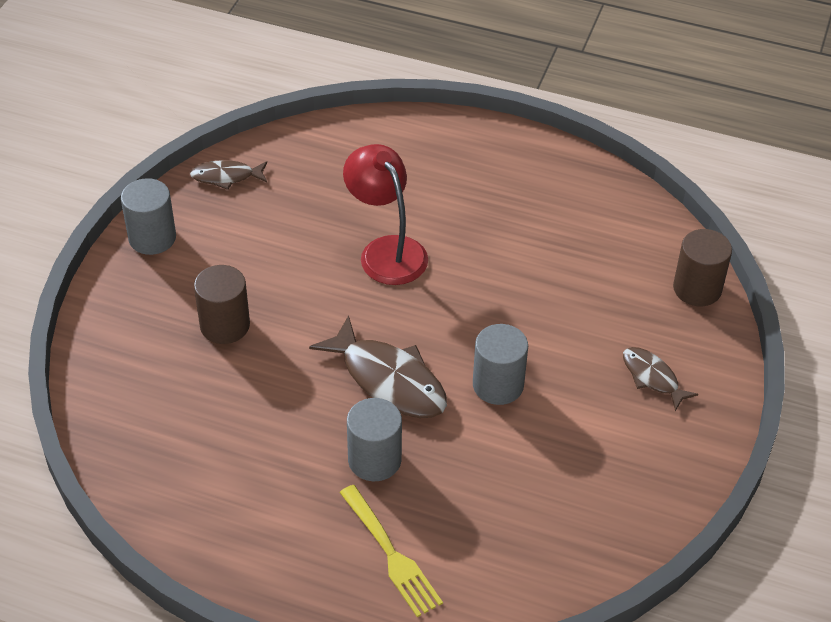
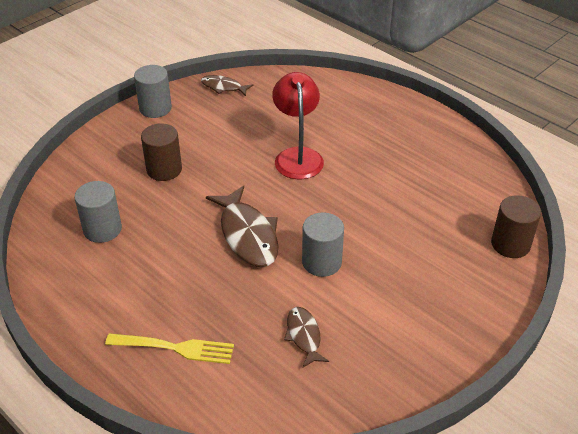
camera: 25 degrees right, 5 degrees down
yellow fork [339,485,443,617] -> yellow fork turned 75 degrees counterclockwise [105,333,234,364]
grey cylinder [347,398,402,481] -> grey cylinder moved to [74,181,122,243]
brown fish [623,347,698,411] -> brown fish moved to [284,307,329,368]

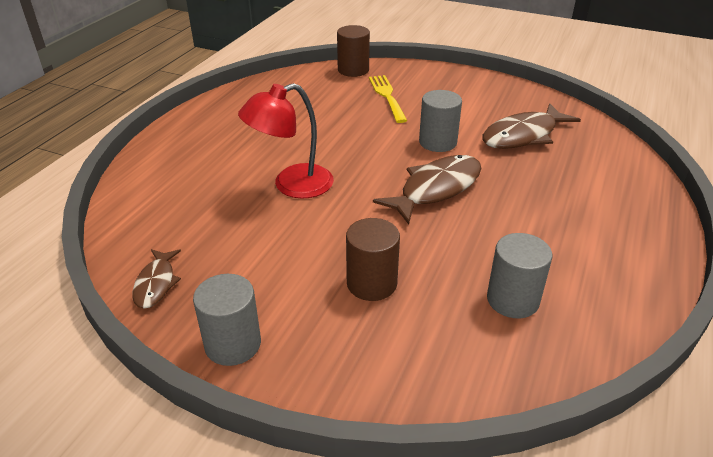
camera: 110 degrees left, 5 degrees down
yellow fork [105,333,234,364] -> yellow fork moved to [369,75,407,123]
brown fish [284,307,329,368] -> brown fish [482,103,581,149], size x1.79

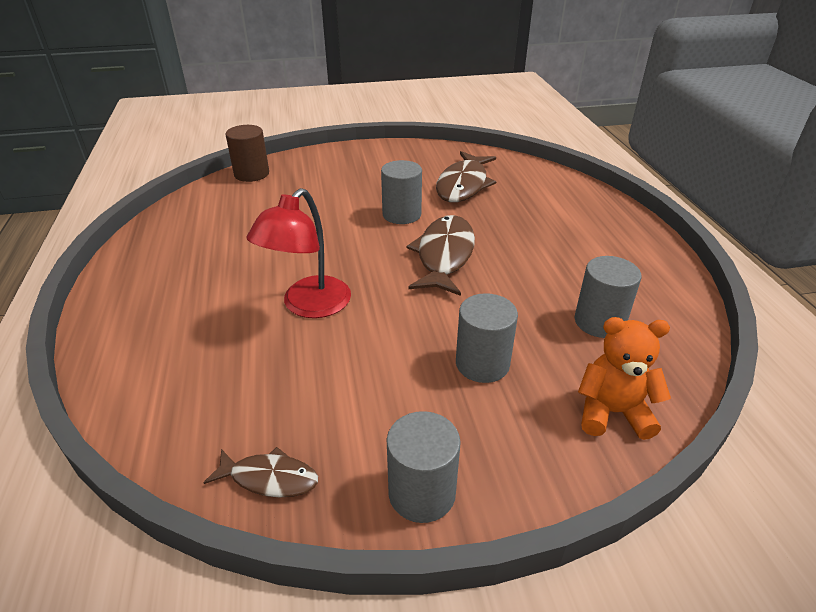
camera: 35 degrees left, 0 degrees up
brown fish [132,249,181,309] -> brown fish turned 45 degrees counterclockwise [203,447,318,497]
brown cylinder [346,218,400,301] -> grey cylinder [456,293,518,383]
yellow fork [369,75,407,123] -> none
none -> orange teddy bear [578,317,671,440]

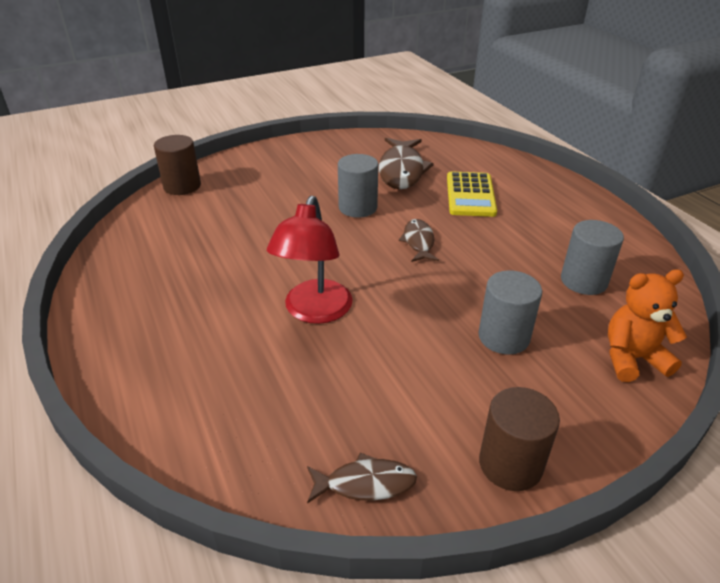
camera: 15 degrees left, 0 degrees up
grey cylinder [387,411,461,523] -> brown cylinder [479,387,560,491]
brown fish [406,215,475,296] -> brown fish [399,219,439,262], size x0.56
none -> yellow calculator [447,171,497,217]

